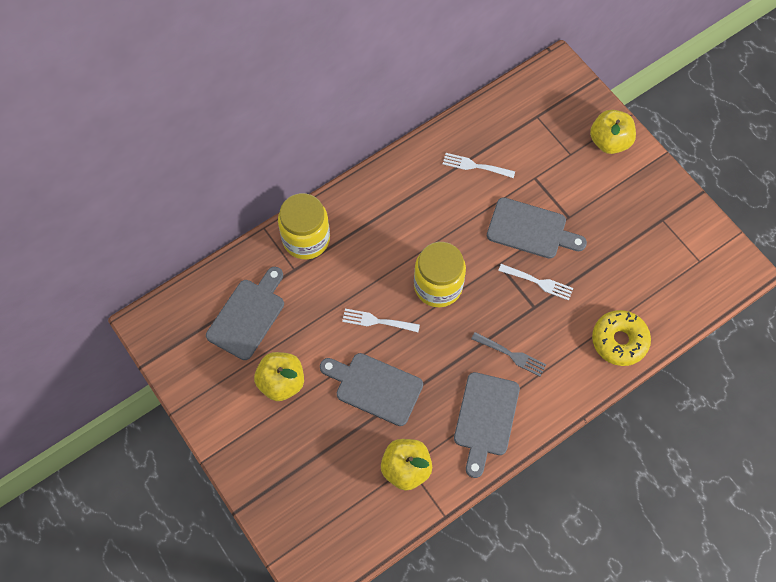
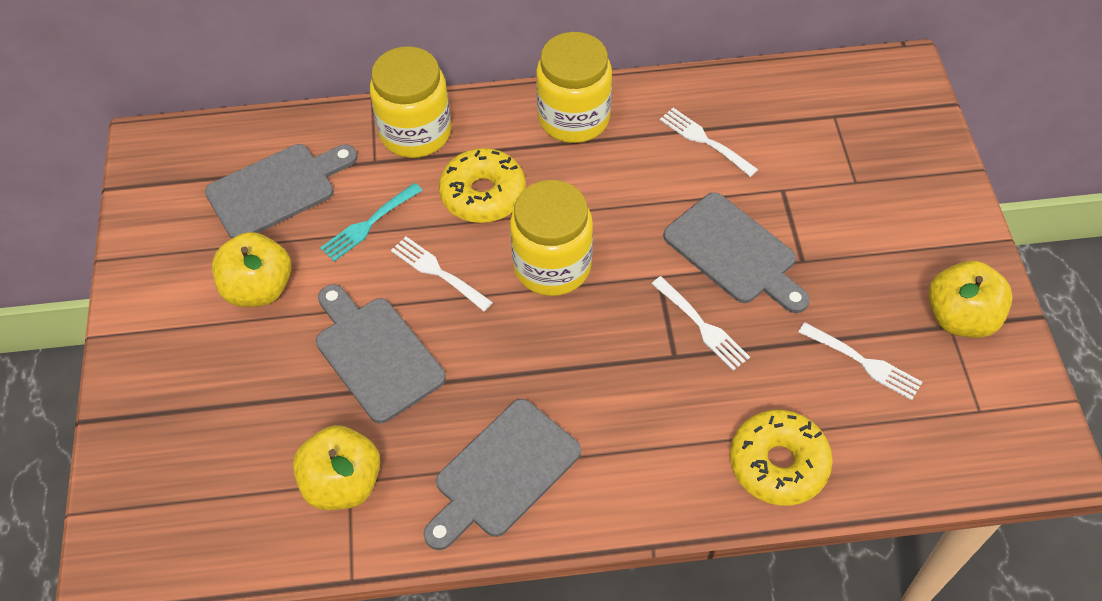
camera: 30 degrees right, 10 degrees down
grey fork [471,332,546,377] -> none
yellow apple [590,110,636,154] -> yellow apple moved to [928,261,1013,338]
none -> turquoise fork [320,183,422,261]
none -> yellow donut [439,148,526,223]
none -> yellow jar [536,32,612,143]
none -> white fork [799,322,922,400]

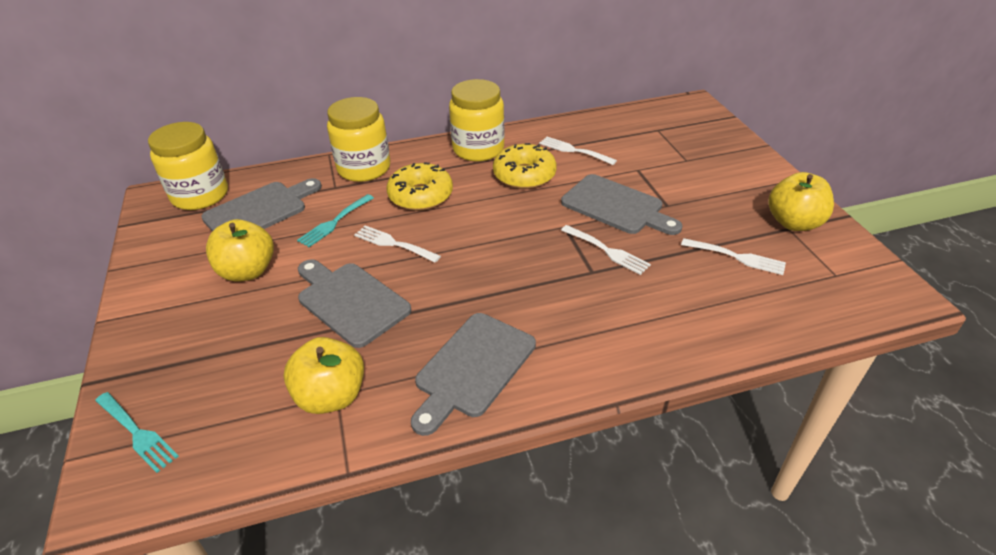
camera: 10 degrees left, 15 degrees down
yellow jar [510,180,593,296] -> yellow jar moved to [148,122,228,210]
yellow donut [730,410,833,506] -> yellow donut moved to [493,143,557,189]
none -> turquoise fork [95,392,179,473]

